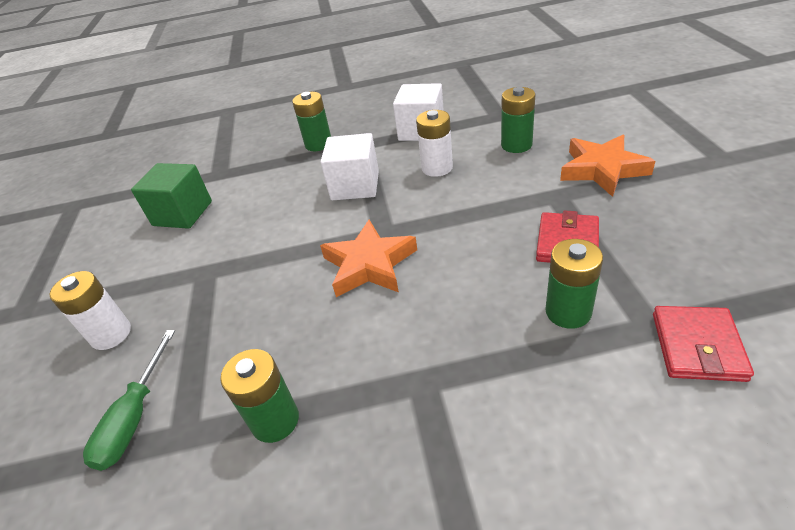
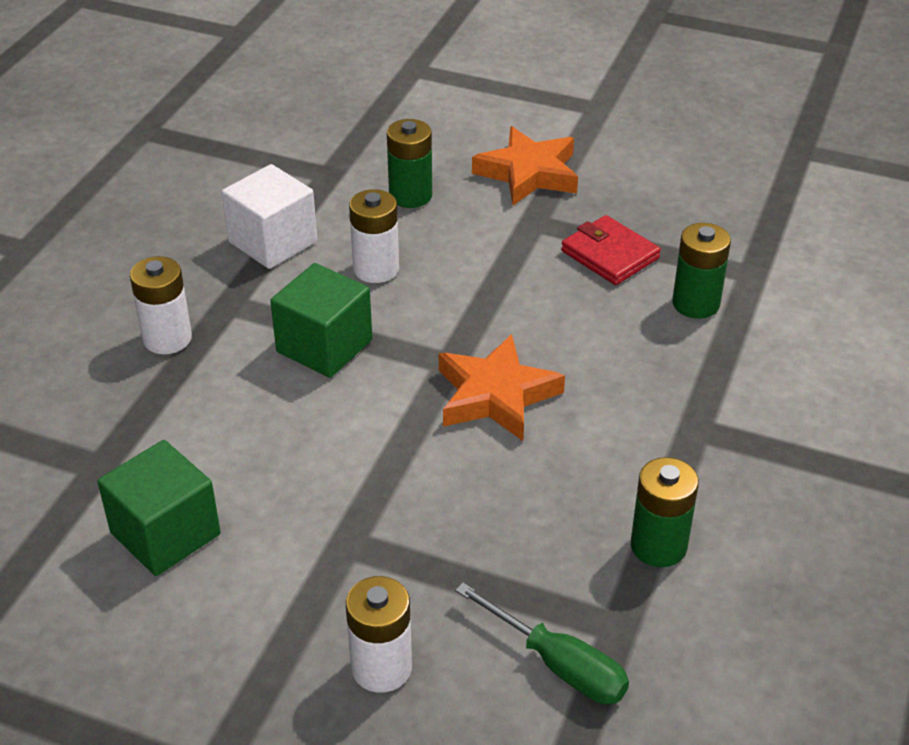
camera: 65 degrees left, 0 degrees up
green battery [292,92,331,151] -> white battery [130,256,192,354]
white cube [320,133,379,200] -> green cube [270,263,372,378]
red wallet [653,306,754,382] -> none

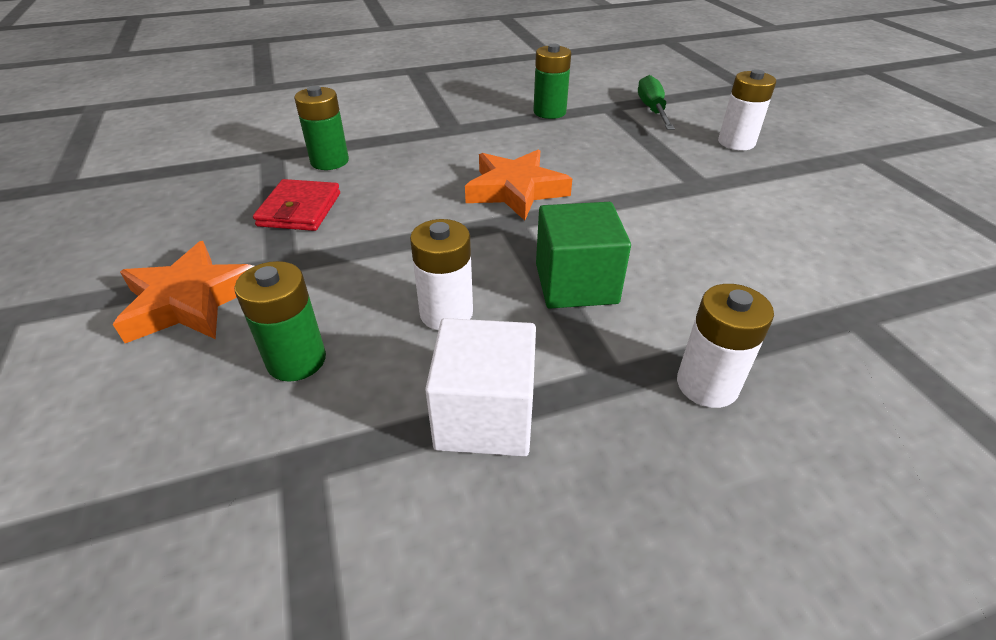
camera: 130 degrees left, 0 degrees up
green cube [97,440,221,576] -> none

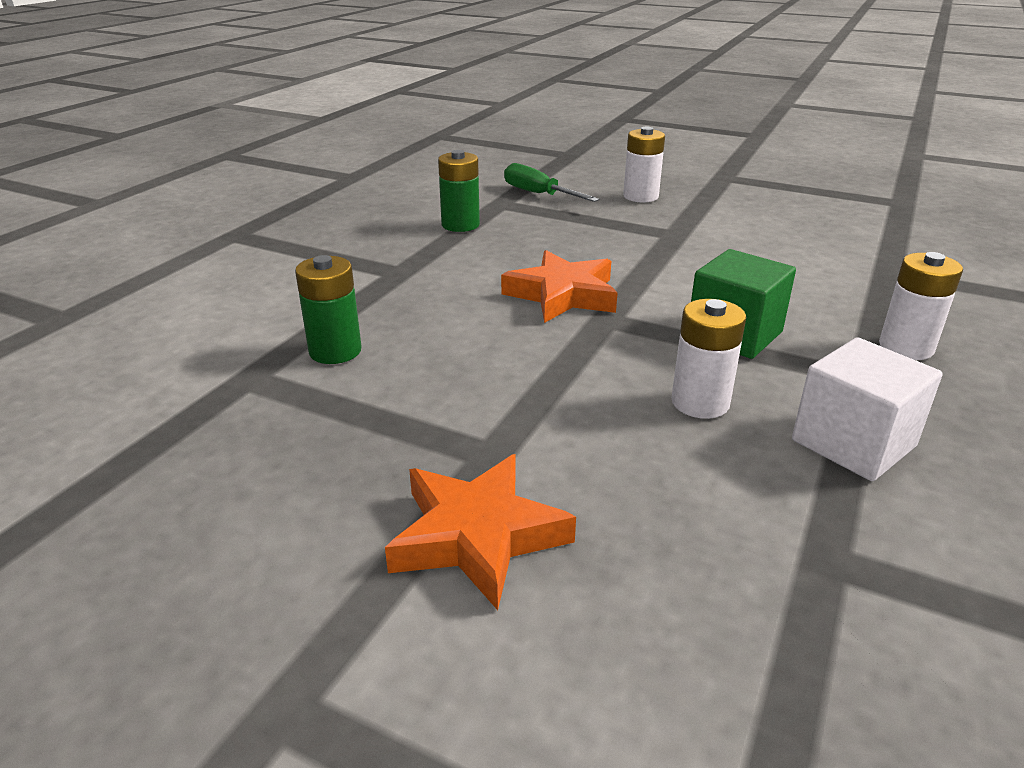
camera: 45 degrees left, 10 degrees down
green battery [234,261,326,382] -> none
red wallet [253,179,340,231] -> none

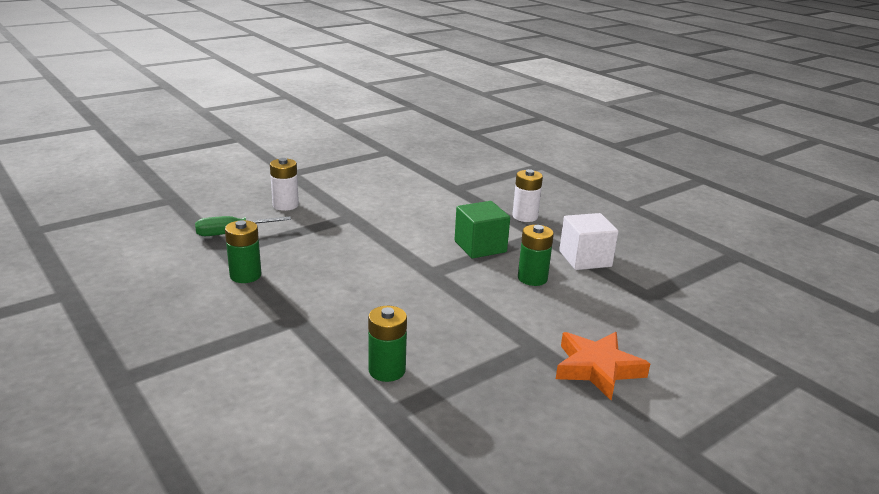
camera: 65 degrees left, 5 degrees down
orange star [501,250,618,323] -> none
white battery [671,299,746,419] -> green battery [518,225,554,286]

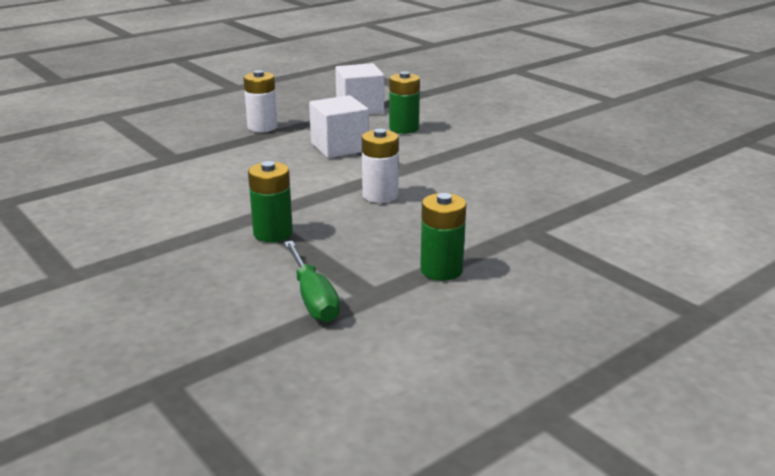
camera: 90 degrees left, 0 degrees up
white battery [270,158,299,211] -> white battery moved to [362,129,399,203]
green battery [368,306,407,382] -> green battery moved to [248,161,293,242]
green cube [455,201,510,258] -> white cube [309,95,369,158]
orange star [556,332,650,401] -> none

